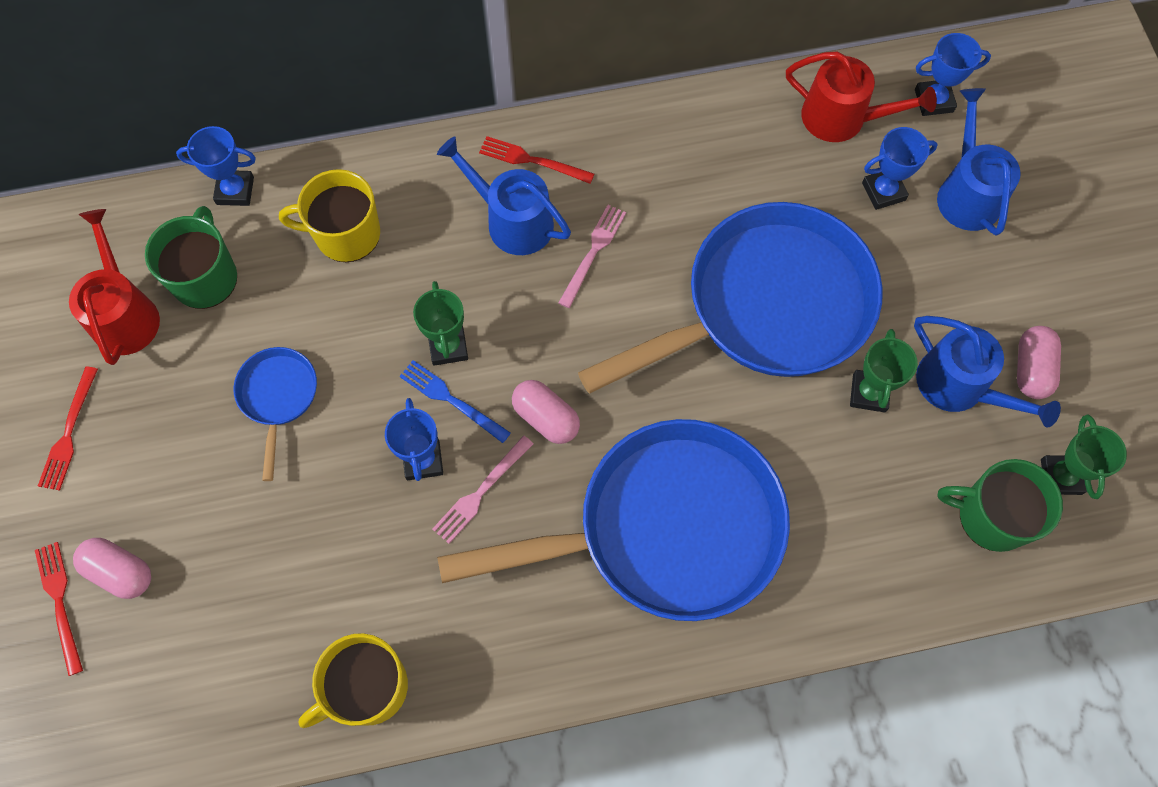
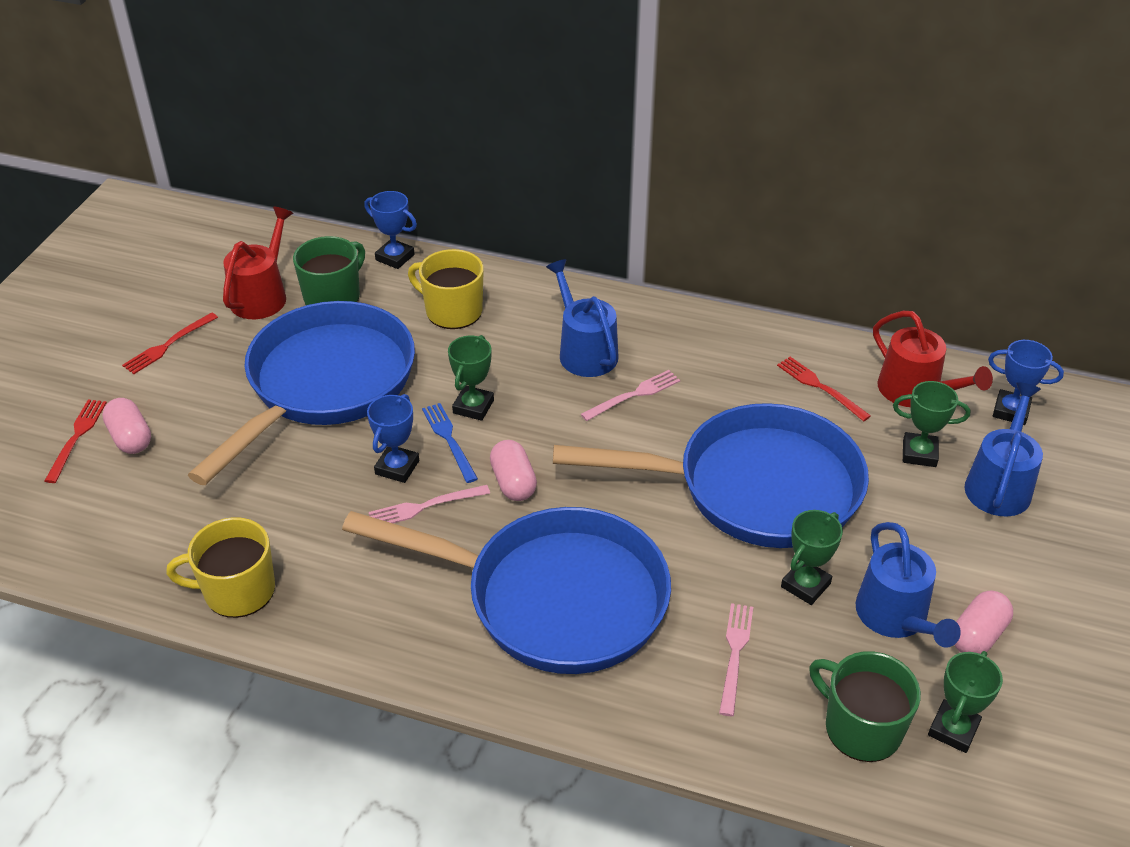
camera: 30 degrees right, 25 degrees down
blue pan [234,347,317,481] -> blue pan [188,301,415,485], size x2.34
red fork [479,136,594,184] -> red fork moved to [777,357,871,421]
blue trophy [862,127,938,210] -> green trophy [893,381,970,467]
none -> pink fork [719,603,753,716]

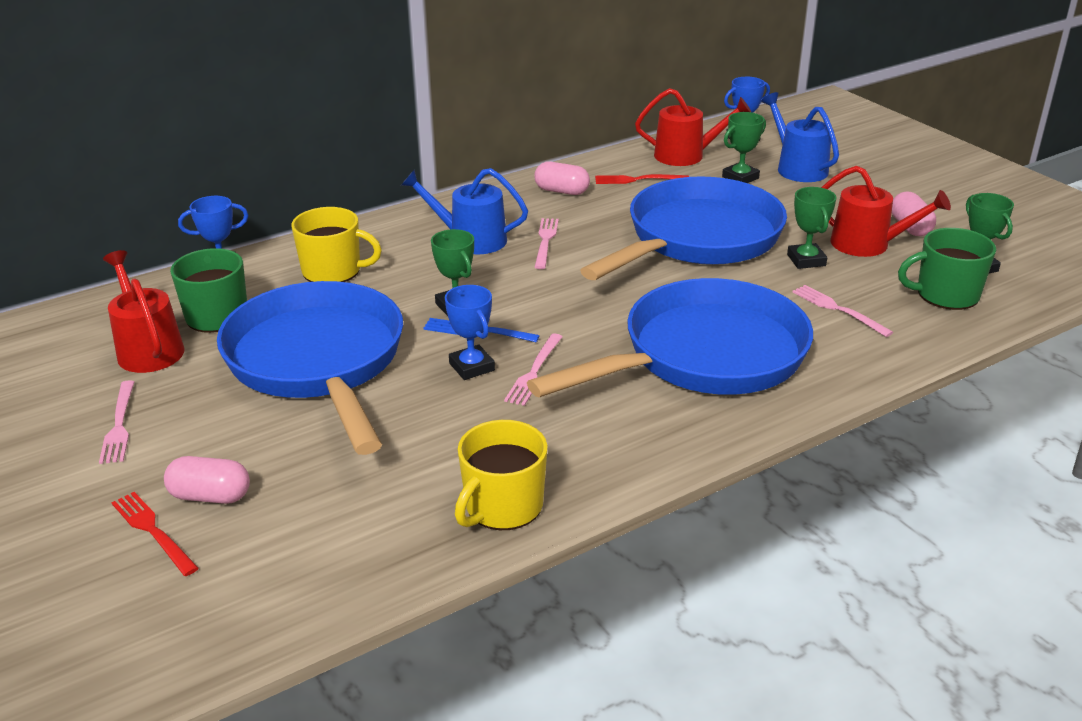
camera: 50 degrees left, 10 degrees down
red fork [122,312,218,374] -> pink fork [99,380,134,464]
yellow mug [408,249,484,329] -> yellow mug turned 150 degrees counterclockwise [291,207,382,282]
pink capsule [490,440,537,501] -> pink capsule moved to [534,161,590,195]
blue watering can [856,522,961,648] -> red watering can [821,166,951,257]

